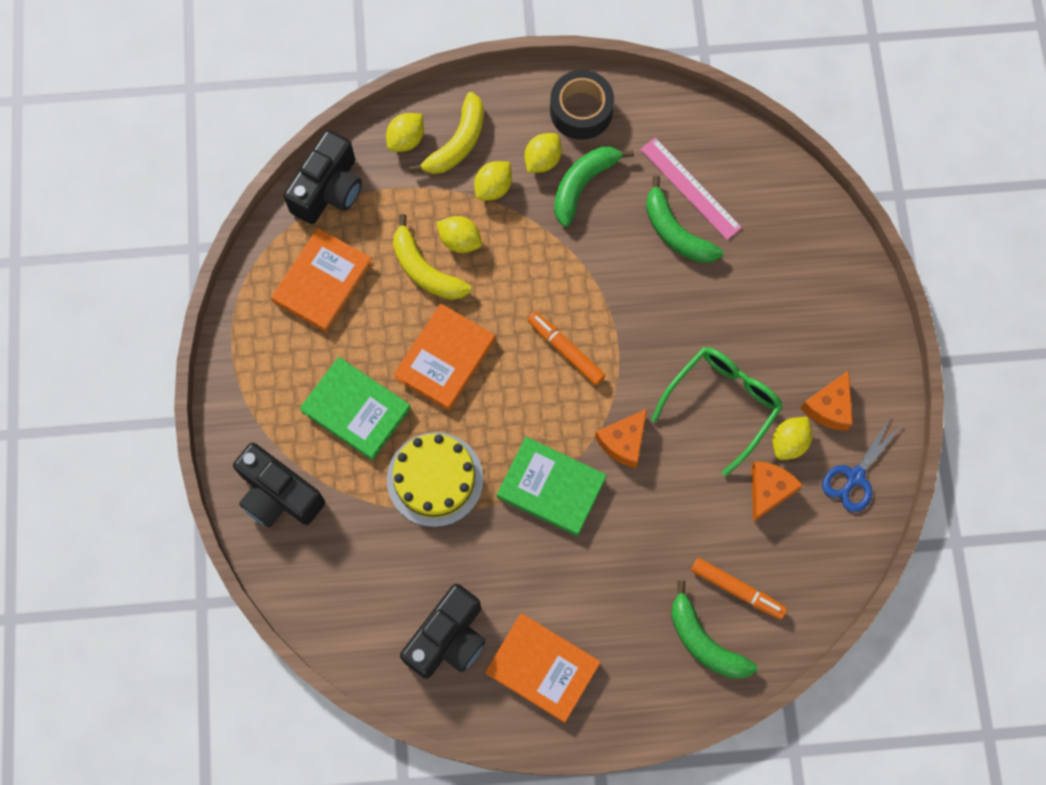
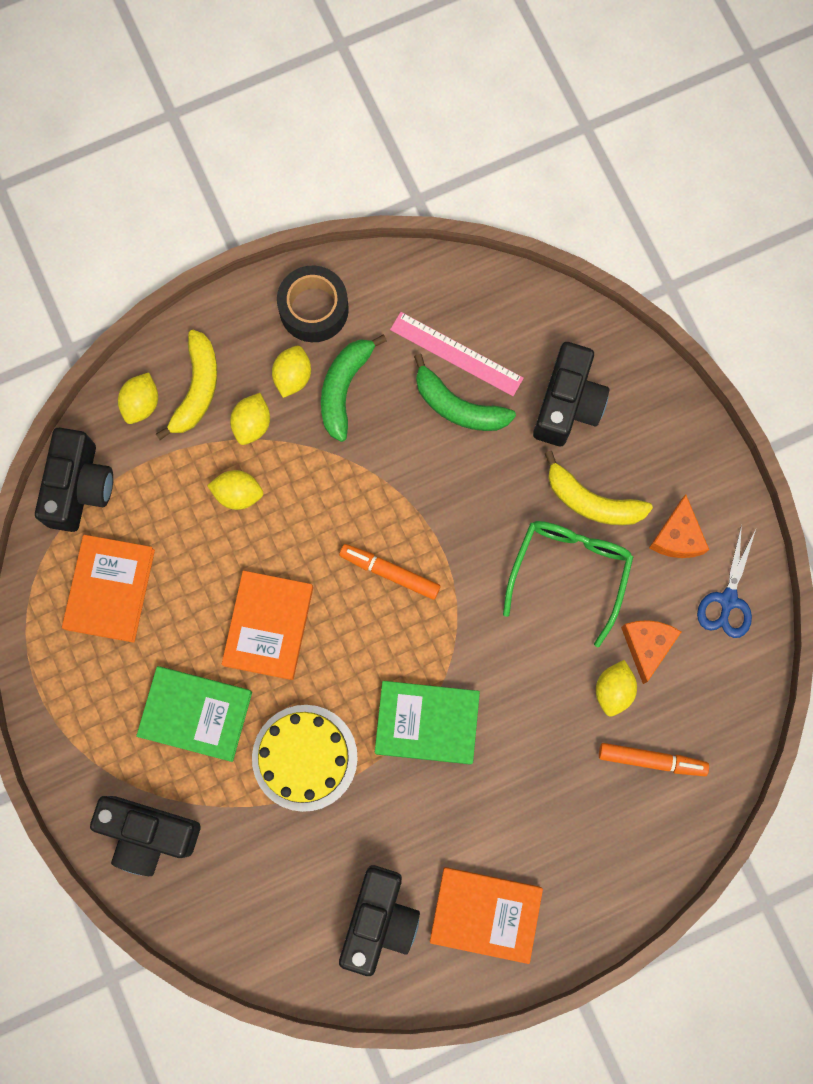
camera: 20 degrees left, 5 degrees up
yellow banana [393,214,472,300] -> yellow banana moved to [545,451,653,525]
orange cheese [595,409,647,468] -> none
green banana [671,580,757,679] -> none
yellow lemon [773,417,812,460] -> yellow lemon moved to [596,660,637,716]
none -> black camera [533,342,609,446]

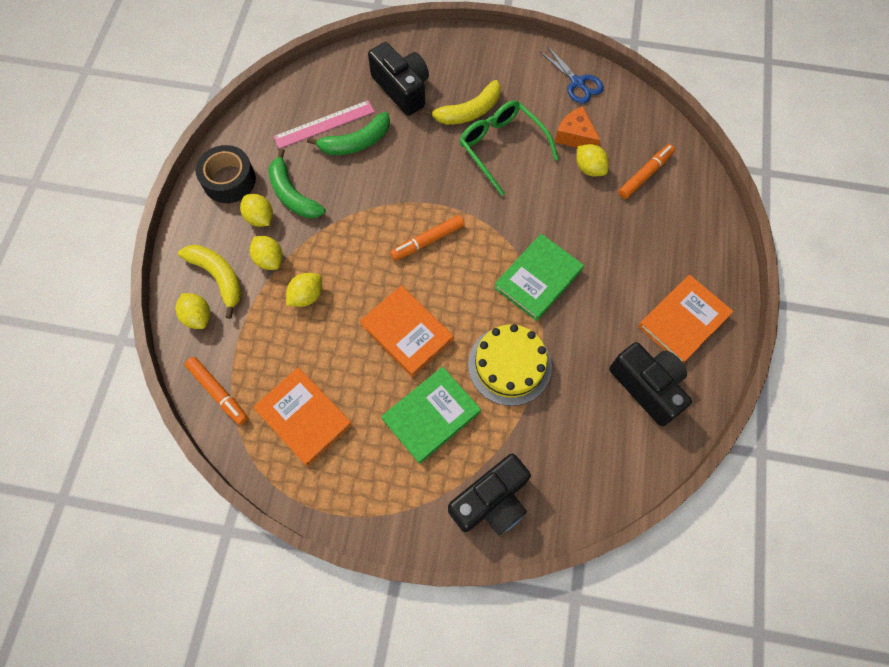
camera: 55 degrees left, 10 degrees down
black camera [35,428,113,532] -> orange marker [185,357,248,425]
orange cheese [649,495,709,558] -> none

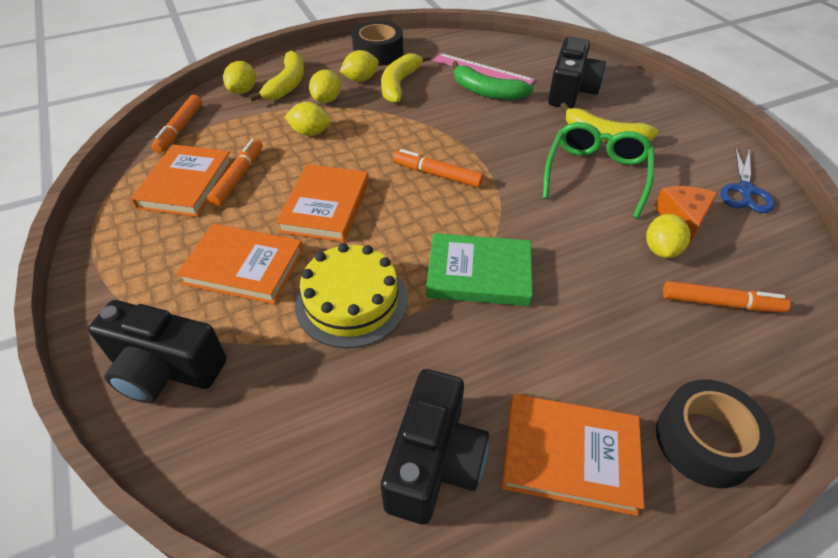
camera: 55 degrees right, 20 degrees down
yellow lemon [240,194,273,227] -> yellow lemon turned 45 degrees clockwise [340,50,379,82]
green banana [268,148,326,218] -> yellow banana [381,53,431,103]
green book [381,367,481,464] -> orange book [176,224,303,304]
none -> orange marker [207,139,262,207]
none -> black tape [656,380,775,488]

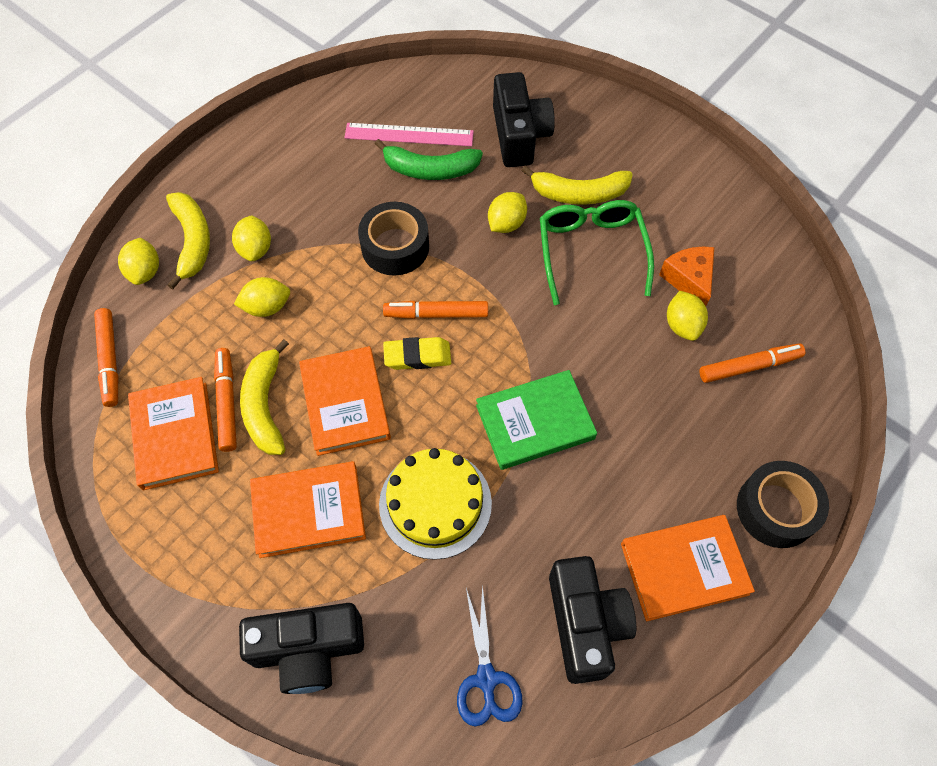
camera: 25 degrees left, 15 degrees up
yellow lemon [340,50,379,82] -> yellow lemon moved to [488,192,527,233]
black tape [352,21,403,66] -> black tape moved to [358,202,429,276]
yellow banana [381,53,431,103] -> yellow banana moved to [240,339,289,455]
blue scissors [721,147,775,213] -> blue scissors moved to [457,584,523,727]
none -> yellow eraser [383,337,451,370]

